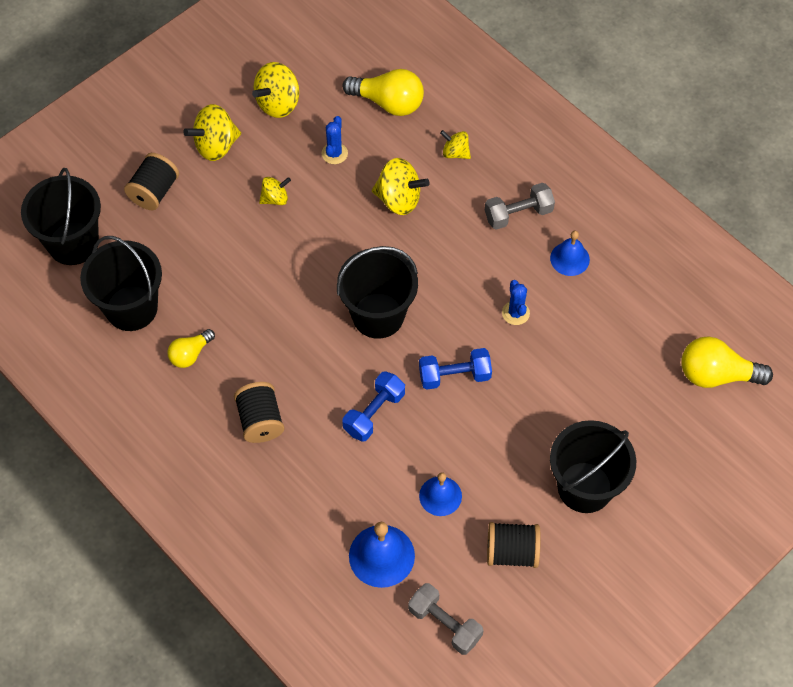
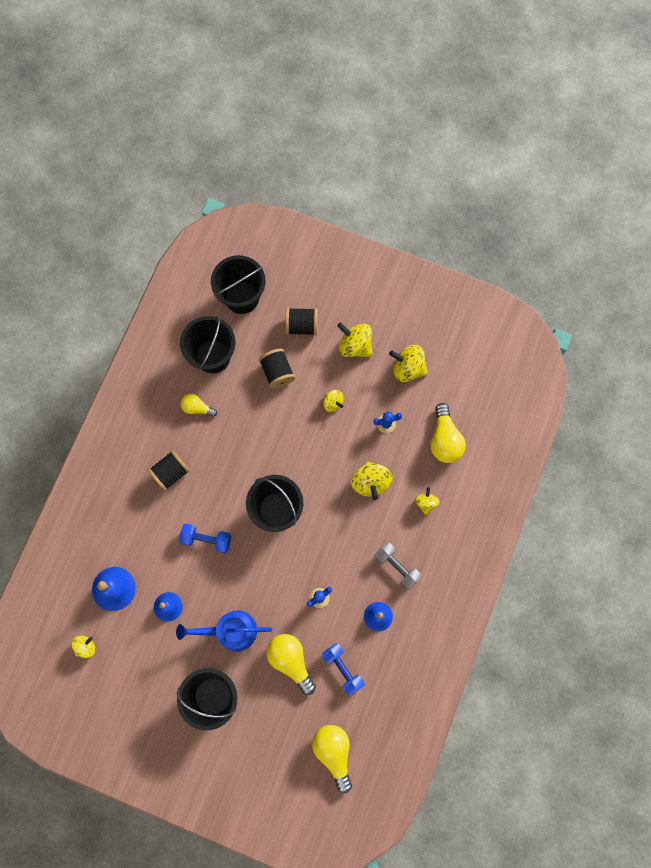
camera: 65 degrees right, 15 degrees up
grey dumbbell [408,583,484,655] -> yellow spinning top [72,636,95,658]
blue dumbbell [419,348,492,390] -> blue dumbbell moved to [322,643,365,695]
black spool [487,522,541,568] -> black spool moved to [259,349,295,389]
none -> blue watering can [176,610,272,652]
none -> yellow light bulb [267,634,316,695]

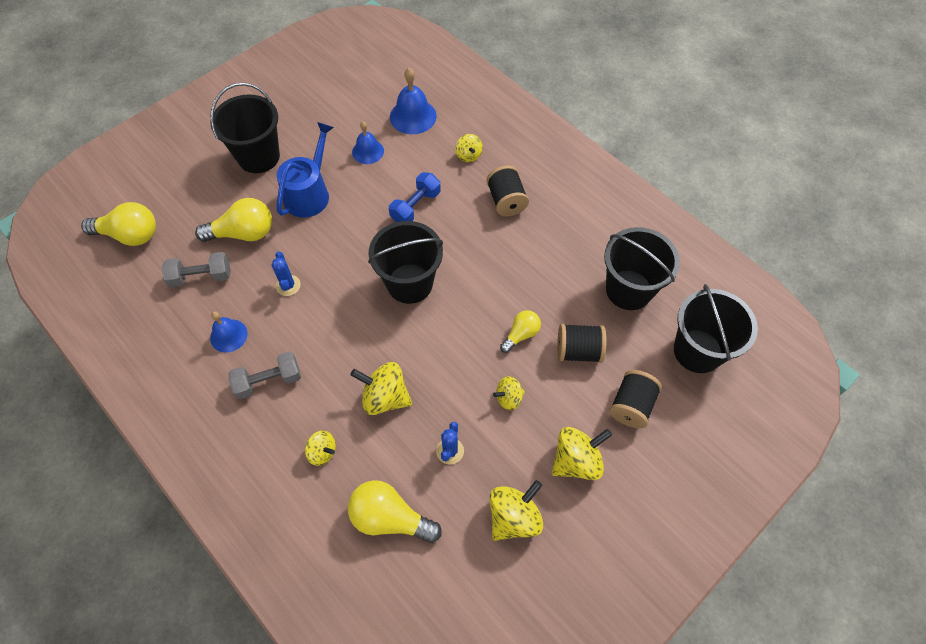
camera: 115 degrees right, 15 degrees down
yellow spinning top [72,636,95,658] -> yellow spinning top moved to [455,134,483,162]
yellow light bulb [181,394,217,417] -> yellow light bulb moved to [500,310,541,353]
blue dumbbell [322,643,365,695] -> grey dumbbell [161,252,231,288]

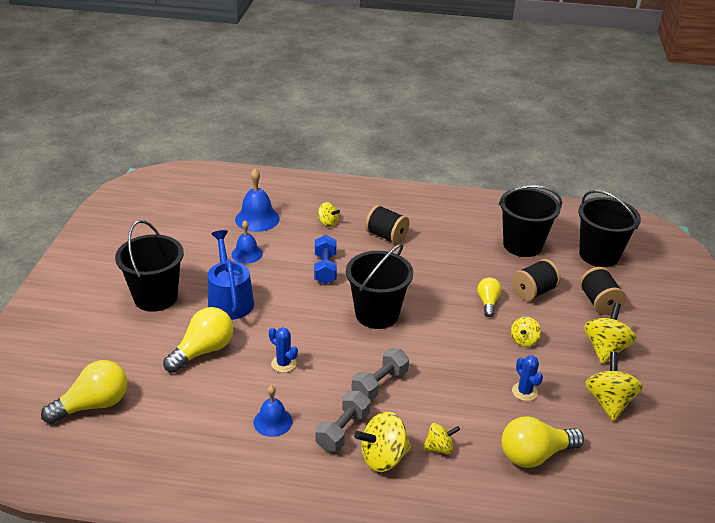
camera: 40 degrees left, 25 degrees down
grey dumbbell [161,252,231,288] -> grey dumbbell moved to [351,348,409,401]
yellow spinning top [350,362,412,415] -> yellow spinning top moved to [354,412,411,472]

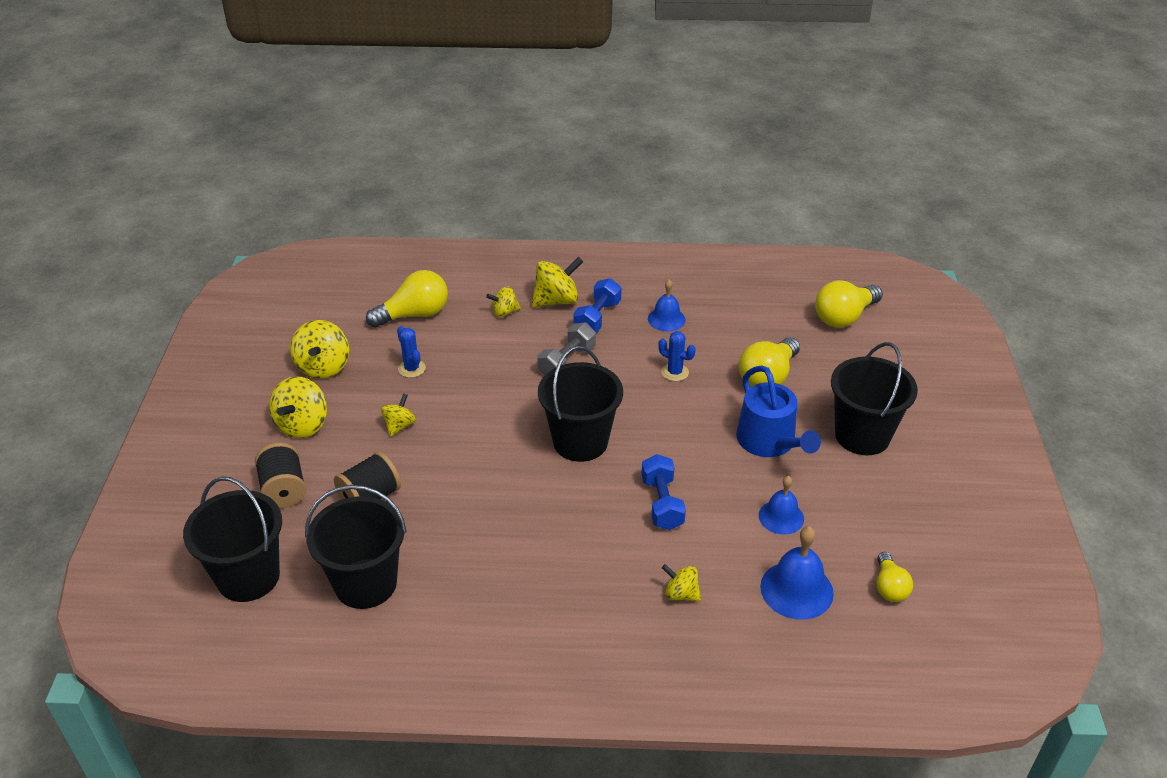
camera: 175 degrees right, 5 degrees up
grey dumbbell [315,391,371,452] -> blue dumbbell [573,278,621,333]
black spool [365,205,410,244] -> none
yellow light bulb [477,277,502,317] -> yellow light bulb moved to [876,552,913,602]

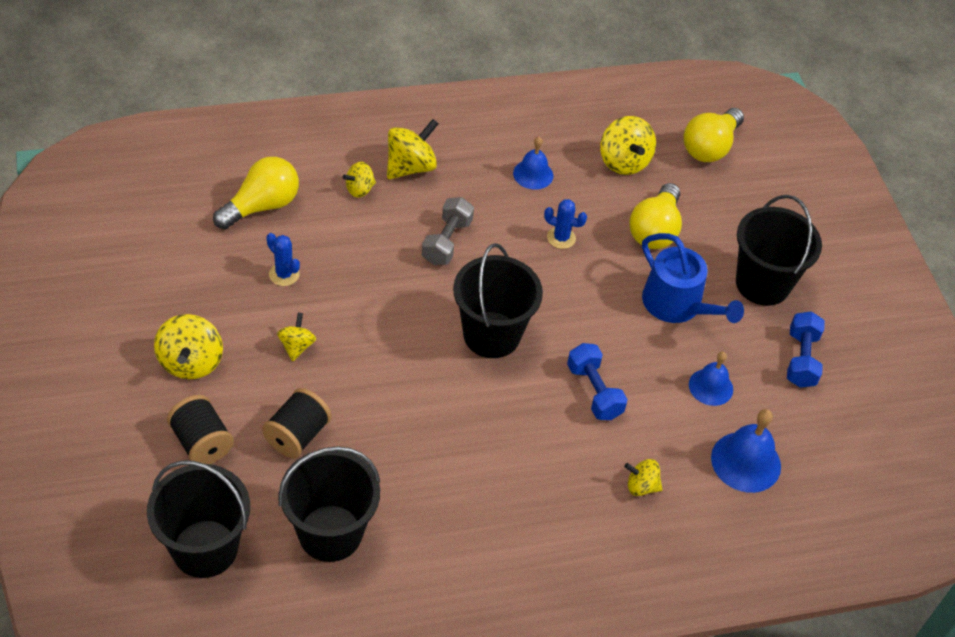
camera: 20 degrees left, 10 degrees up
yellow spinning top [290,320,349,379] -> yellow spinning top moved to [600,116,656,175]
blue dumbbell [573,278,621,333] -> blue dumbbell moved to [787,312,825,388]
yellow light bulb [876,552,913,602] -> none

